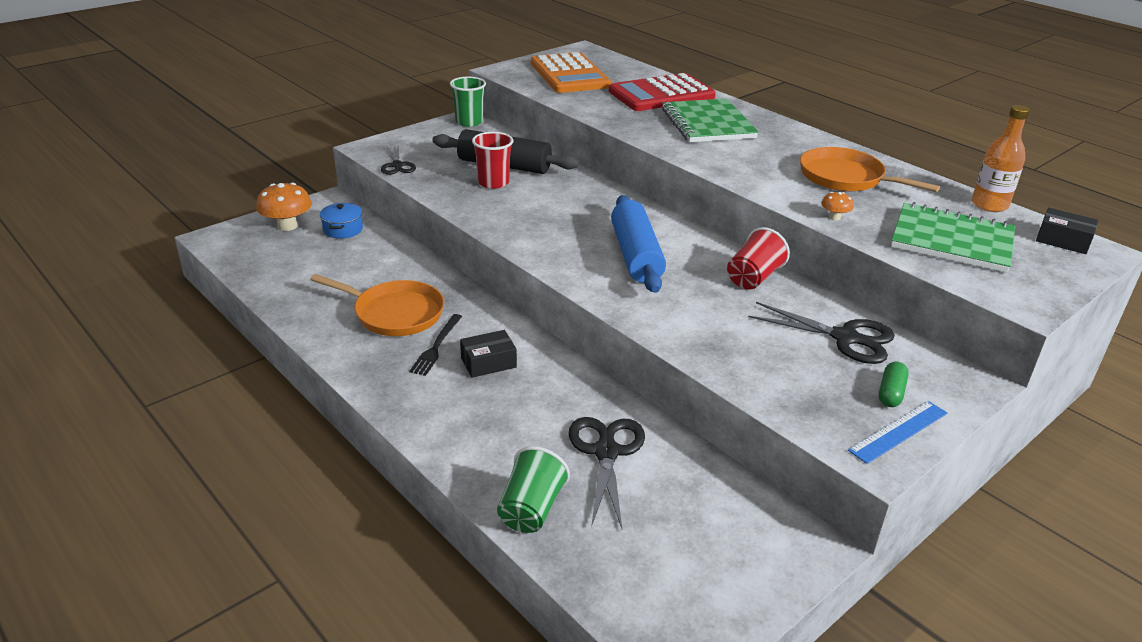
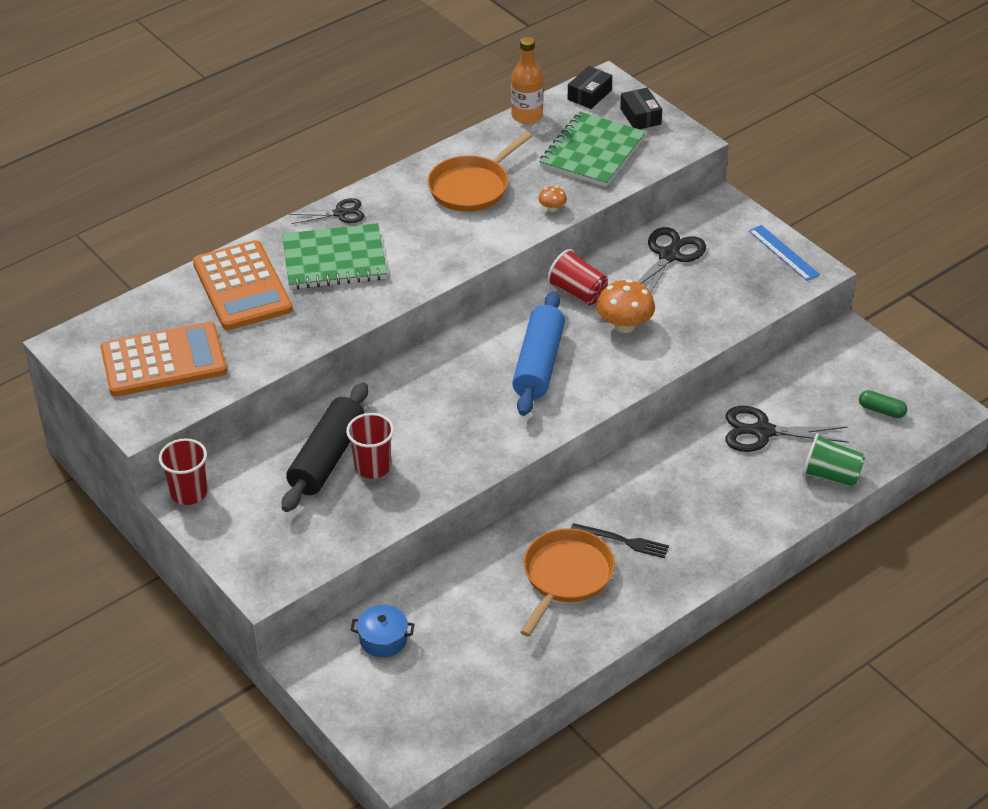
camera: 85 degrees left, 10 degrees up
orange mushroom [256,183,312,231] -> orange mushroom moved to [597,279,655,333]
black scissors [381,144,416,175] -> black scissors moved to [290,198,364,224]
green cup [450,77,486,127] -> red cup [159,438,207,505]
black box [460,330,517,378] -> black box moved to [620,88,662,129]
red calculator [609,73,716,111] -> orange calculator [193,240,293,330]
blue rolling pin [611,195,666,293] -> blue rolling pin turned 75 degrees counterclockwise [512,291,565,416]
green capsule [879,361,909,407] -> green capsule moved to [859,390,907,418]

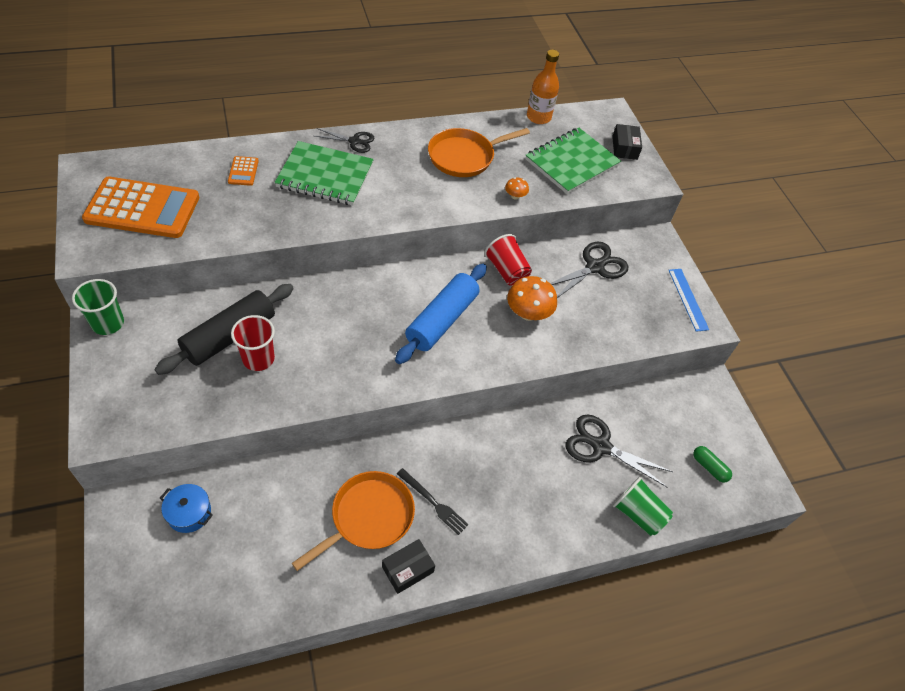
camera: 15 degrees right, 10 degrees up
red cup [159,438,207,505] -> green cup [72,279,124,335]
orange calculator [193,240,293,330] -> orange calculator [228,156,259,186], size x0.41
black box [568,66,612,109] -> black box moved to [382,539,435,594]

